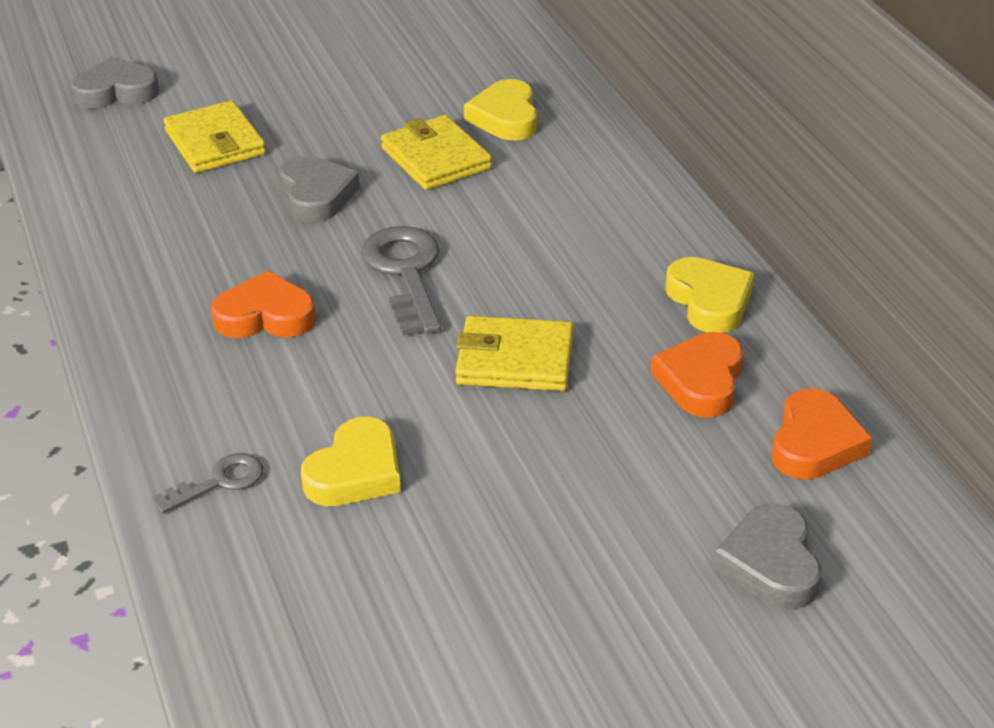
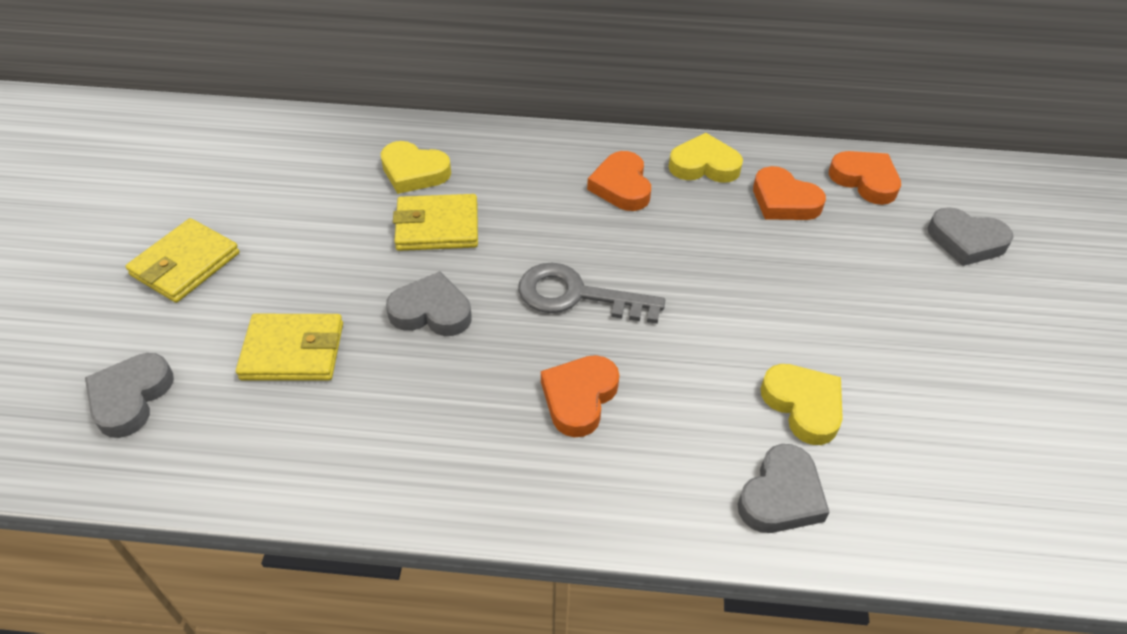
camera: 65 degrees left, 10 degrees up
grey key [153,453,263,514] -> grey heart [738,444,830,533]
yellow wallet [455,316,574,391] -> yellow wallet moved to [125,218,240,303]
none -> orange heart [587,151,651,211]

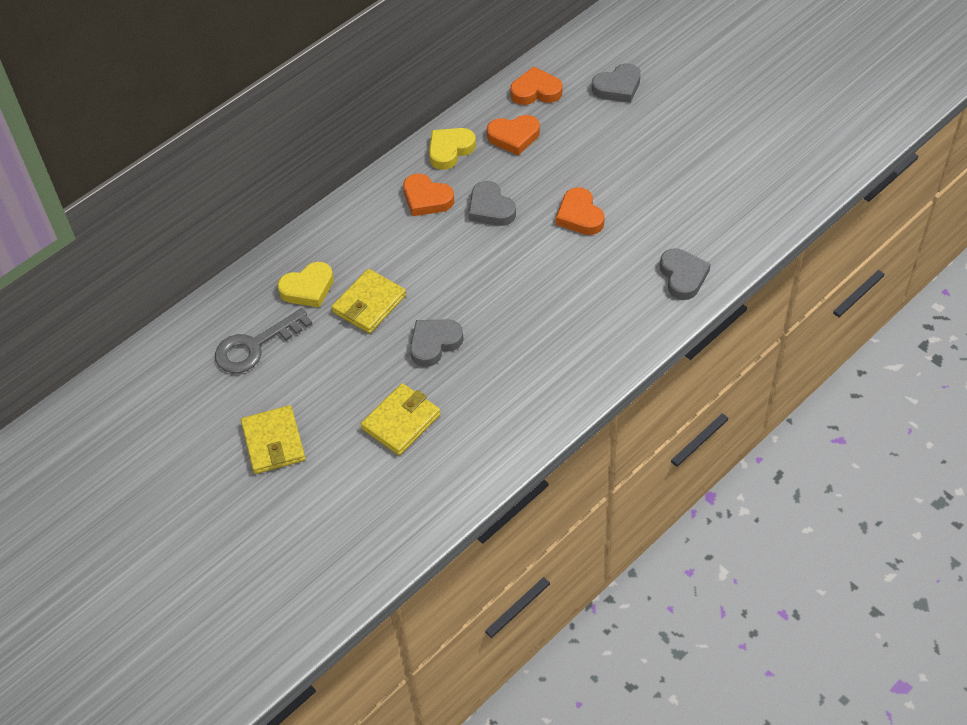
camera: 45 degrees left, 5 degrees up
grey heart [85,353,174,438] -> grey heart moved to [468,181,516,226]
grey key [519,263,665,324] -> grey key moved to [215,308,312,373]
orange heart [541,355,620,437] -> orange heart moved to [556,187,605,235]
yellow heart [761,364,843,445] -> none

